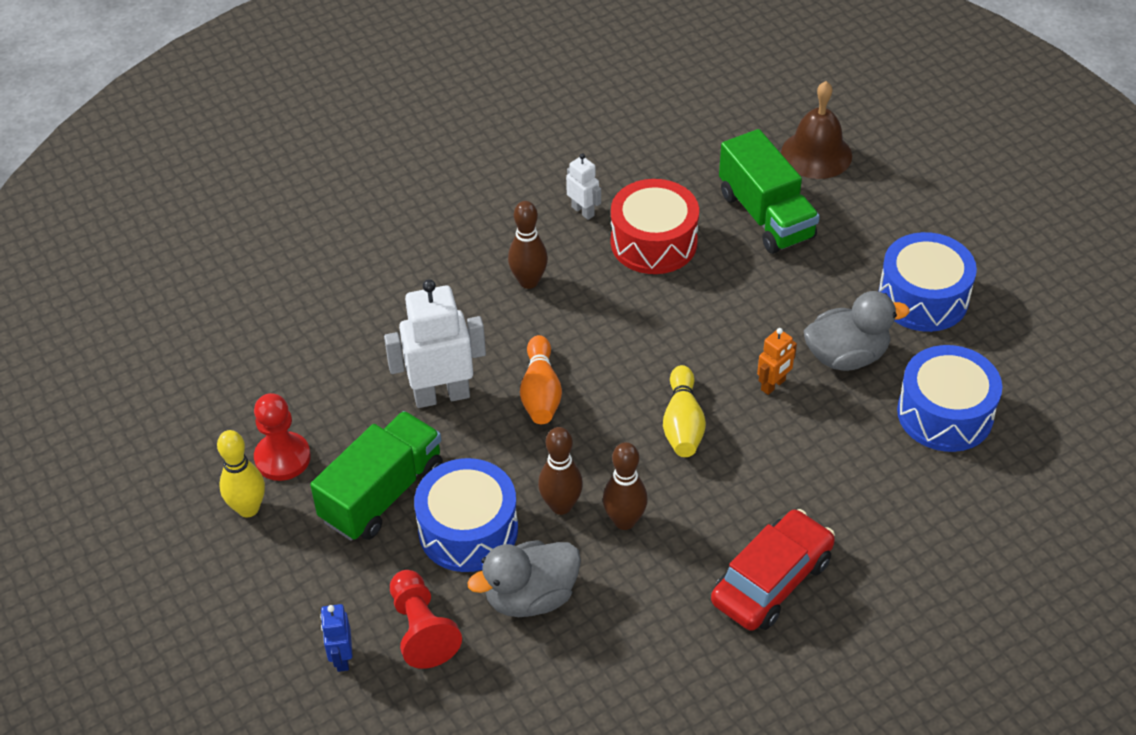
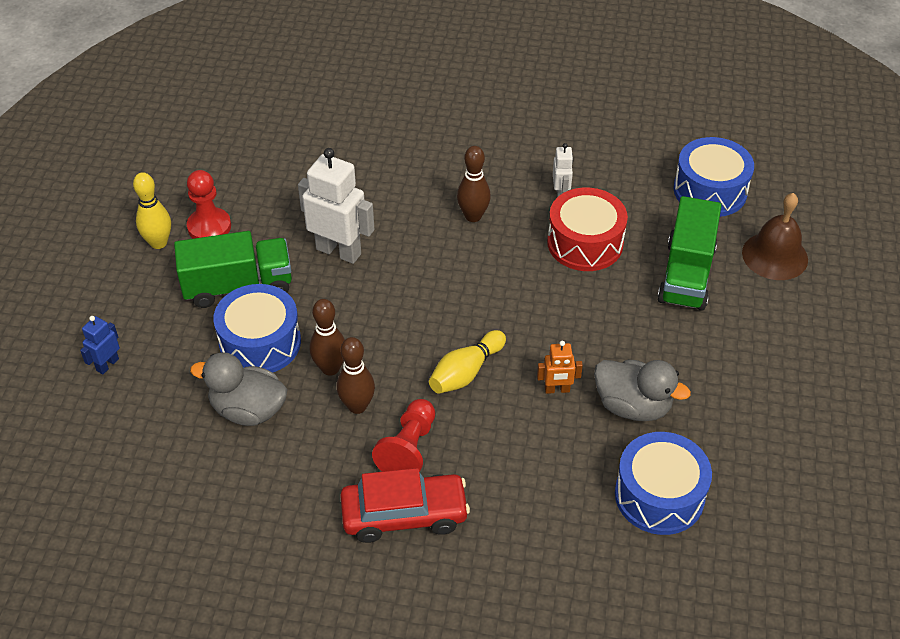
camera: 40 degrees right, 0 degrees up
red pawn [390,570,462,669] -> red pawn moved to [372,399,435,472]
orange bowling pin [520,335,562,424] -> none
blue drum [878,232,977,332] -> blue drum moved to [674,137,754,217]

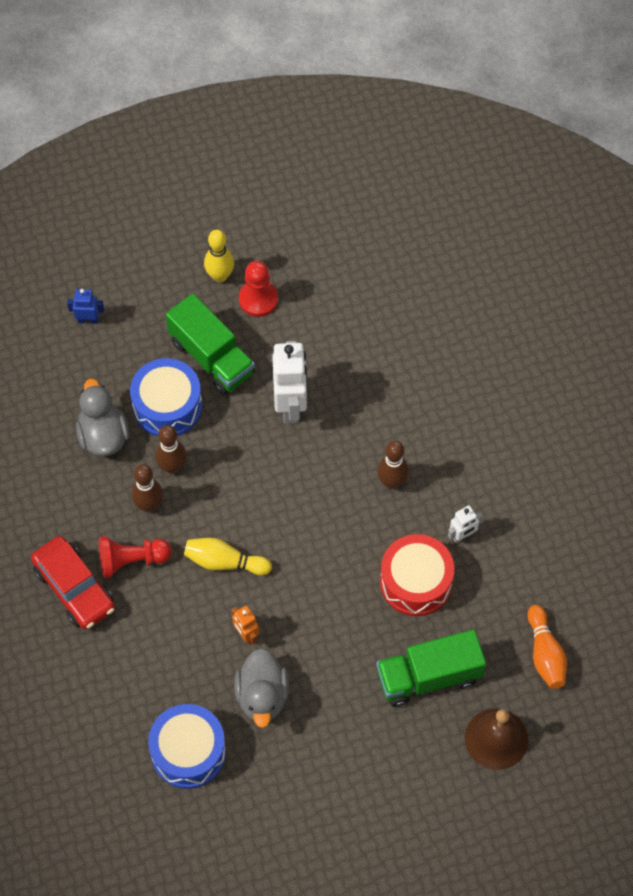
camera: 60 degrees right, 15 degrees up
blue drum [674,137,754,217] -> orange bowling pin [527,605,567,689]

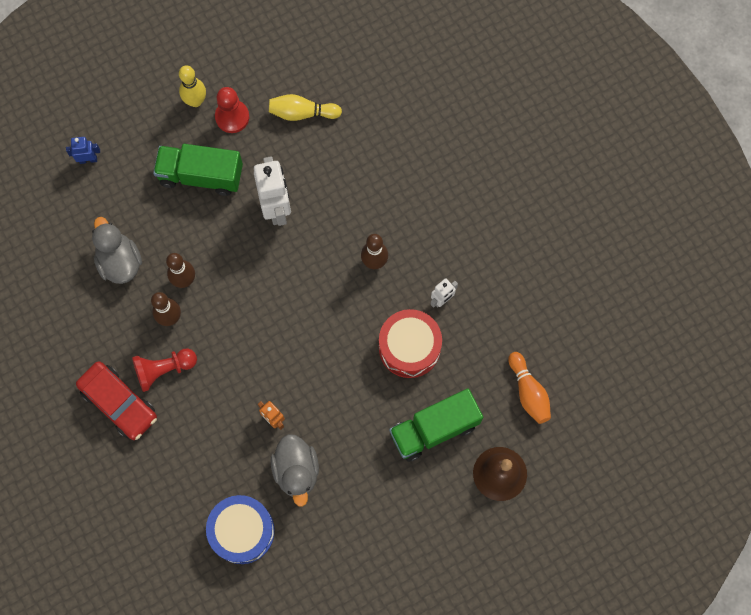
camera: 10 degrees left, 10 degrees up
blue drum [130,358,202,436] -> none
green truck [166,293,255,395] -> green truck turned 150 degrees clockwise [153,144,243,196]
yellow bowling pin [184,538,272,575] -> yellow bowling pin moved to [269,94,342,121]

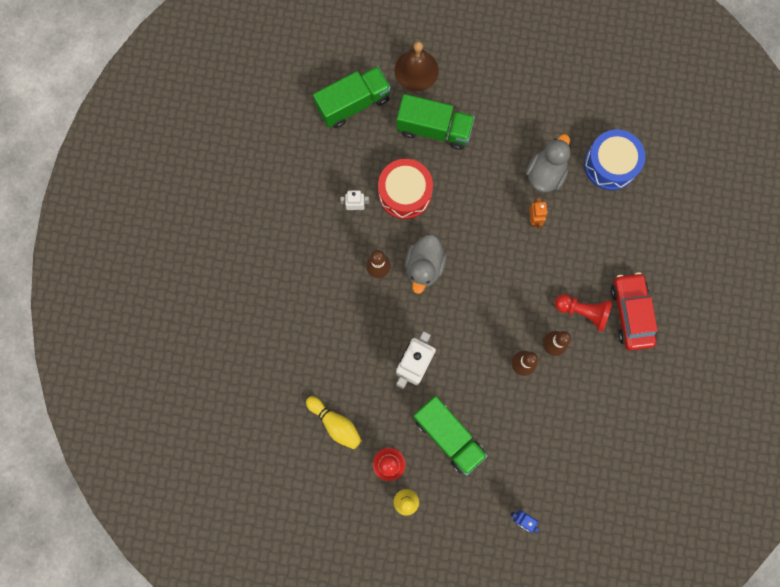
camera: 140 degrees left, 5 degrees up
grey duck [92,217,142,284] -> grey duck moved to [405,234,447,294]
orange bowling pin [508,352,551,424] -> green truck [313,66,391,128]

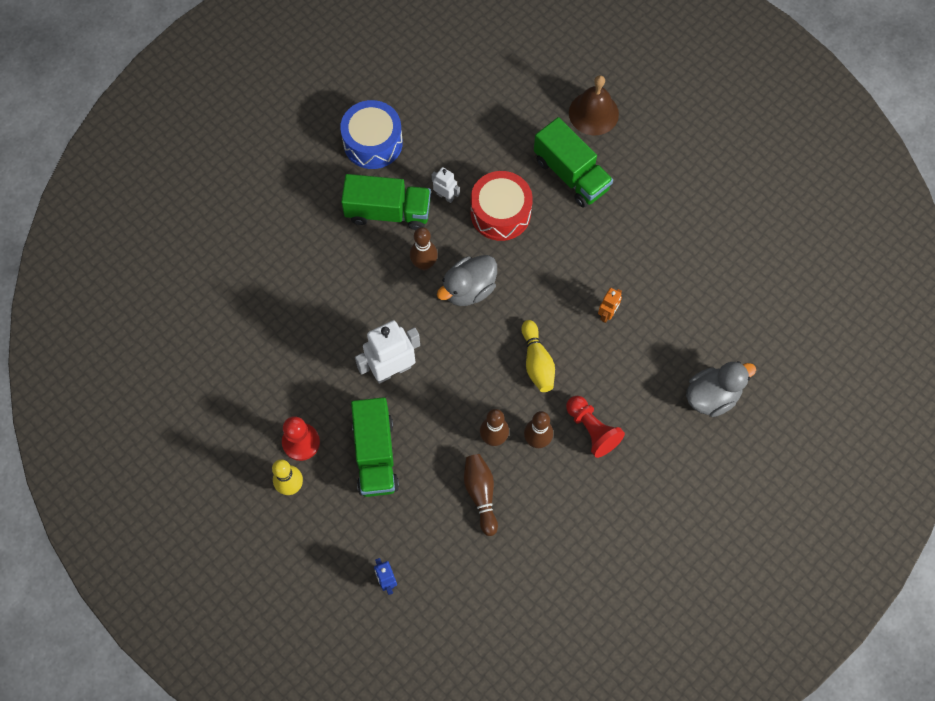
camera: 35 degrees right, 10 degrees down
yellow bowling pin [306,396,362,449] -> yellow bowling pin moved to [521,320,555,392]
green truck [313,66,391,128] -> green truck moved to [341,174,431,230]
grey duck [526,134,571,193] -> grey duck moved to [686,361,756,417]
blue drum [584,130,645,190] -> blue drum moved to [340,100,403,169]
red car [611,272,657,350] -> none
none -> brown bowling pin [464,454,498,536]

